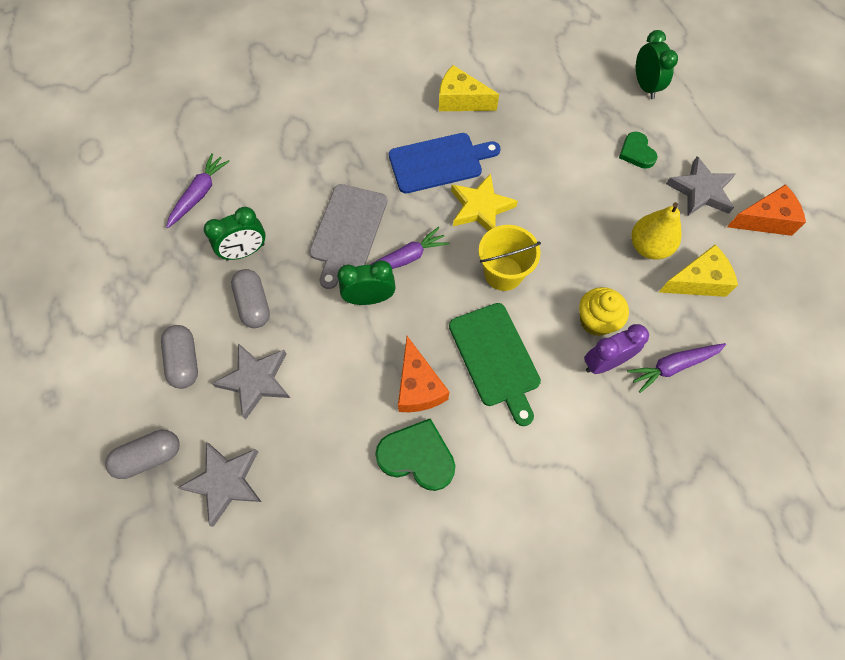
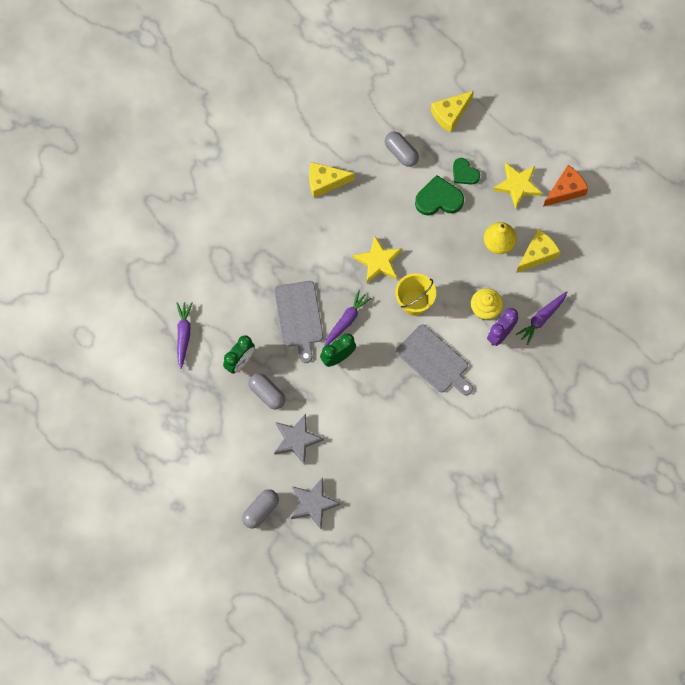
camera: 25 degrees left, 5 degrees up
grey capsule [161,325,198,389] -> grey capsule moved to [385,132,419,167]
green heart [375,418,455,491] -> green heart moved to [415,175,464,215]
blue cutting board [389,133,501,194] -> none
orange cheese [398,336,449,412] -> none
green cutting board [449,303,541,426] -> grey cutting board [396,324,473,395]
green clock [636,30,678,99] -> yellow cheese [431,91,474,133]
grey star [666,156,736,216] -> yellow star [493,162,542,209]

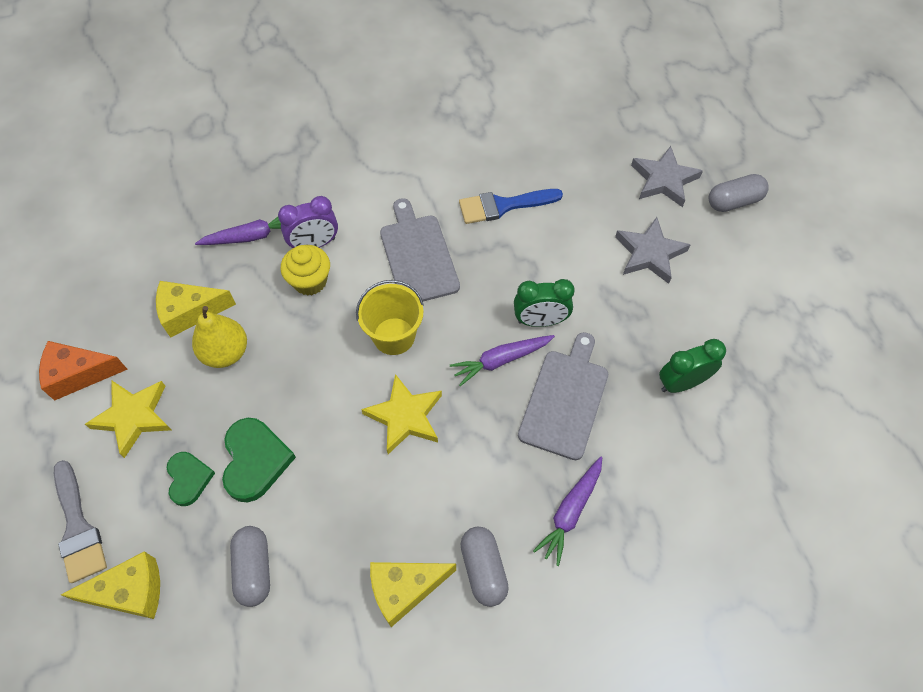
camera: 150 degrees left, 10 degrees down
purple carrot [176,302,192,369] -> purple carrot moved to [533,456,602,566]
grey capsule [248,373,285,409] -> grey capsule moved to [461,527,509,607]
yellow cheese [309,162,355,198] -> yellow cheese turned 135 degrees clockwise [370,562,456,627]
green heart [415,175,464,215] -> green heart turned 120 degrees counterclockwise [222,418,296,502]
none -> grey brush [54,460,107,583]
none -> blue brush [459,189,563,224]

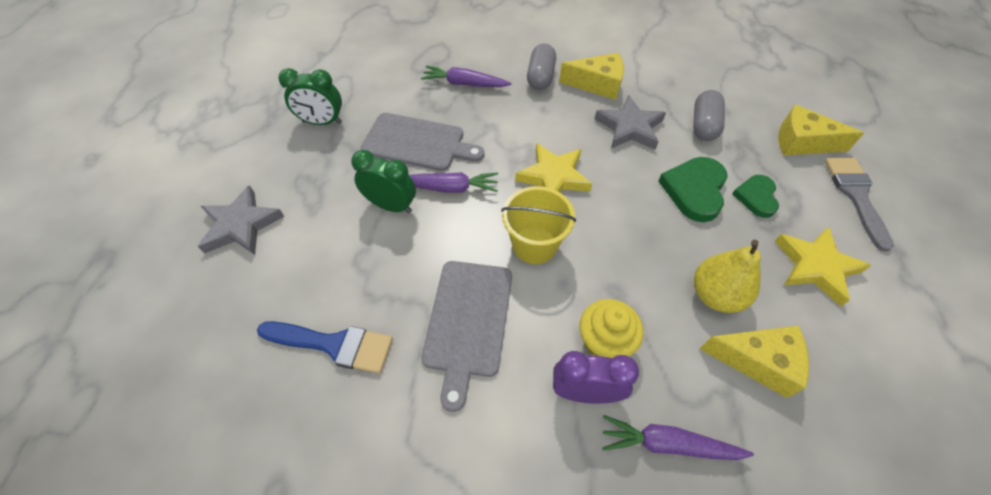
camera: 155 degrees left, 5 degrees down
orange cheese [39,341,128,401] -> none
grey cutting board [518,332,608,460] -> grey cutting board turned 120 degrees counterclockwise [361,113,484,171]
purple carrot [533,456,602,566] -> purple carrot turned 135 degrees counterclockwise [421,66,512,87]
grey star [631,146,703,207] -> grey star moved to [595,95,666,150]
grey capsule [709,174,769,212] -> none

